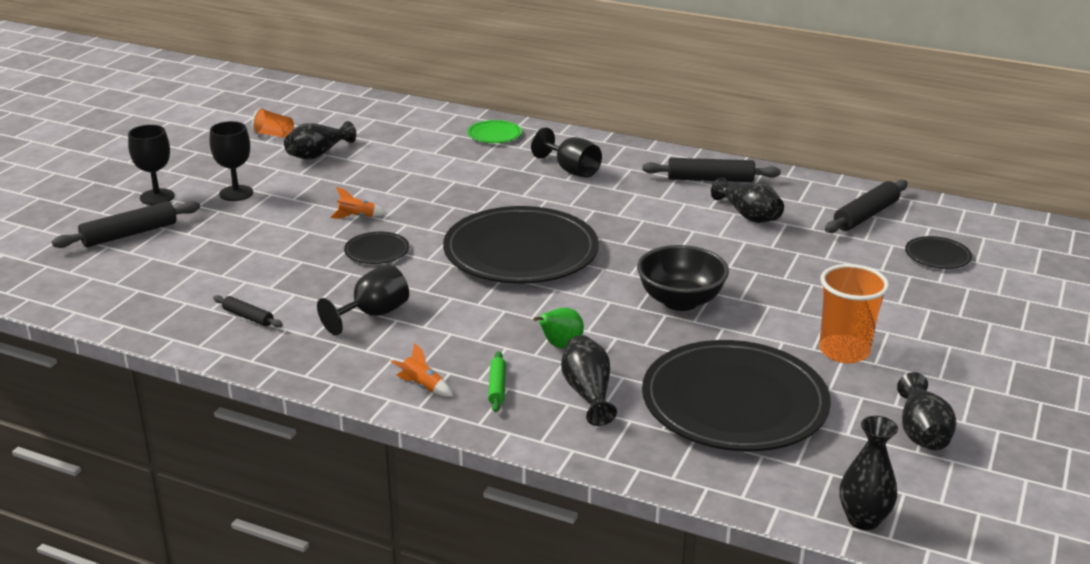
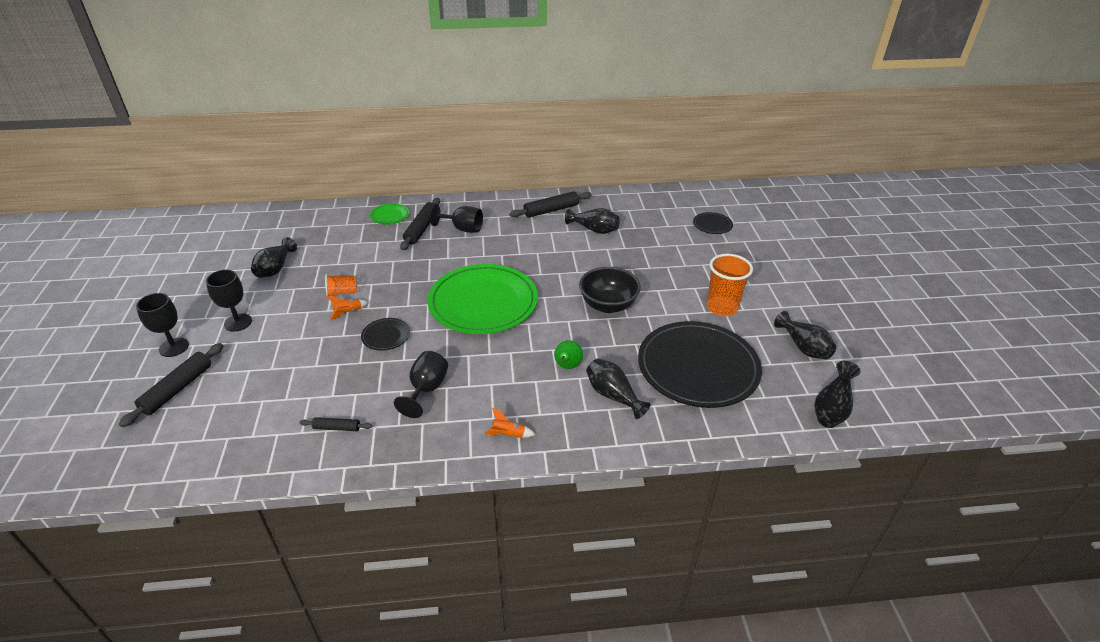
camera: 30 degrees left, 10 degrees up
orange cup [252,107,294,138] -> orange cup moved to [325,274,357,296]
black plate [443,206,599,284] -> green plate [427,264,538,334]
green rolling pin [488,351,506,412] -> none
black rolling pin [825,180,908,233] -> black rolling pin moved to [400,198,440,250]

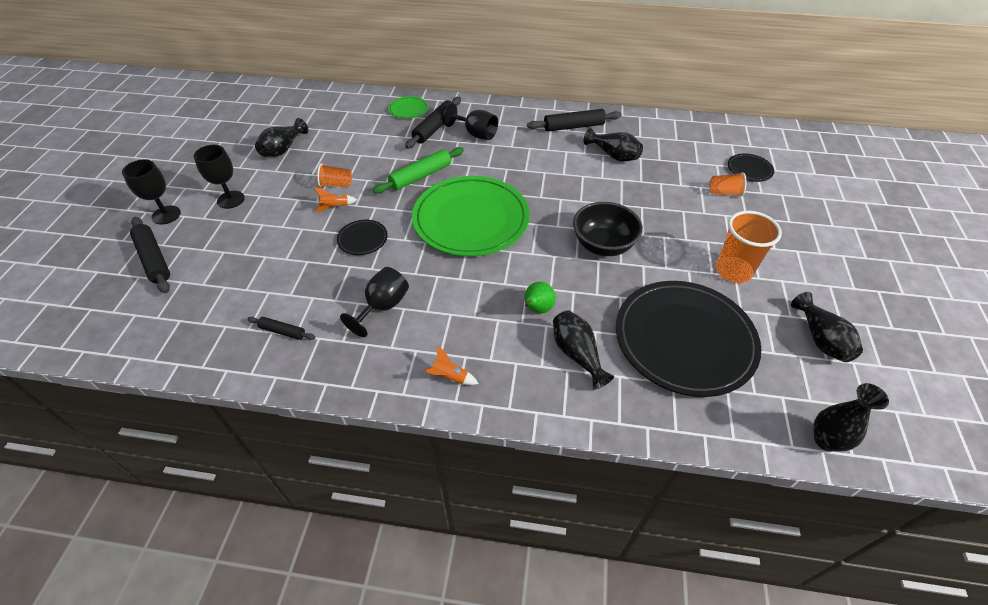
camera: 15 degrees right, 10 degrees up
black rolling pin [119,343,223,427] -> black rolling pin turned 75 degrees counterclockwise [130,217,170,293]
none -> green rolling pin [373,147,464,194]
none -> orange cup [710,172,746,196]

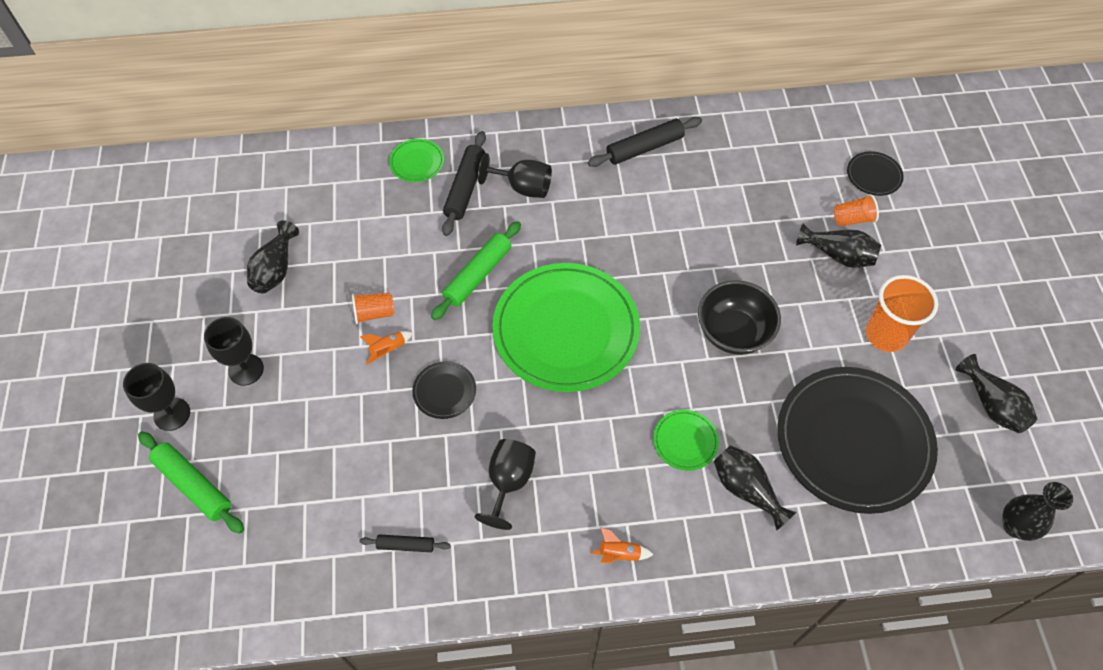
camera: 15 degrees left, 10 degrees up
black rolling pin [130,217,170,293] -> green rolling pin [138,431,244,534]
green pear [524,282,556,313] -> green plate [653,410,719,471]
black vase [584,128,643,162] -> black vase moved to [796,223,881,268]

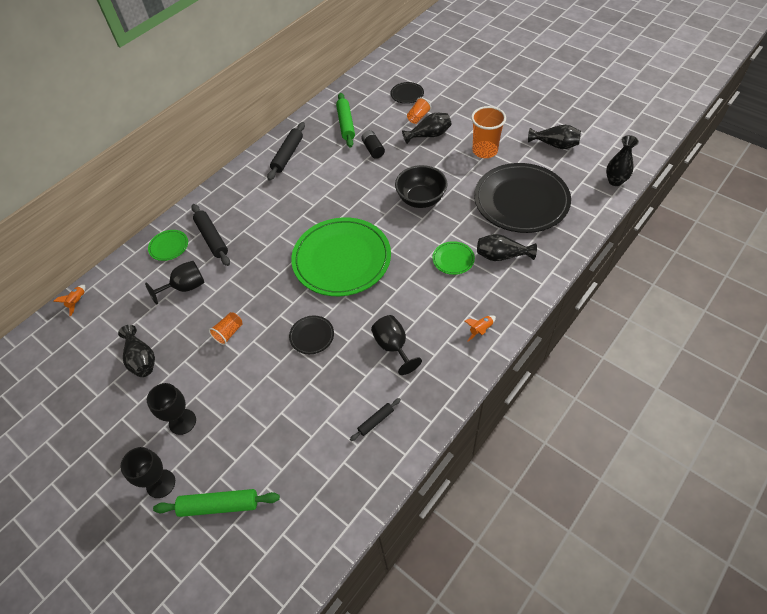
camera: 40 degrees left, 5 degrees down
orange rocket [360,331,413,365] -> orange rocket moved to [53,285,86,317]
green rolling pin [431,221,521,320] -> green rolling pin moved to [336,93,355,148]
black goblet [478,153,552,198] -> black goblet moved to [145,261,205,304]
none -> black battery [361,130,385,159]

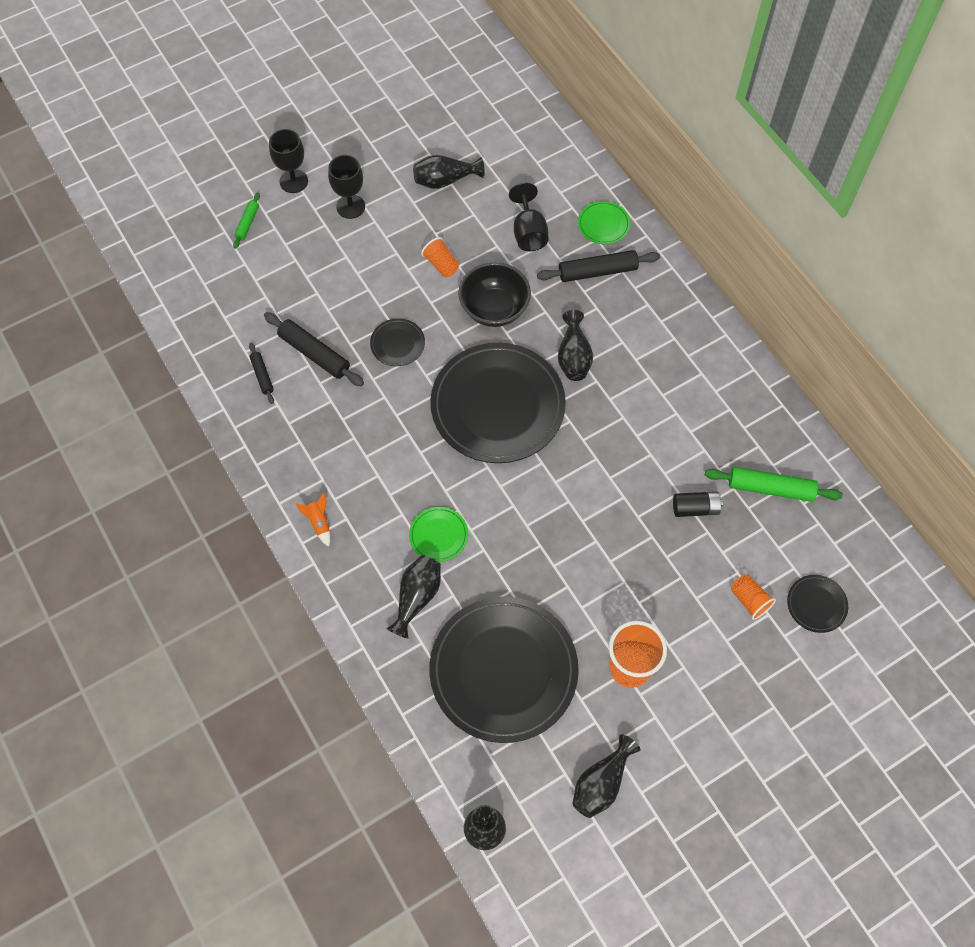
camera: 105 degrees right, 10 degrees up
orange rocket [53,285,86,317] -> none
green rolling pin [153,489,280,517] -> green rolling pin [233,193,260,249], size x0.56
black rolling pin [267,122,305,181] -> black rolling pin moved to [264,312,364,386]
green plate [291,217,391,296] -> black plate [430,343,566,463]
black goblet [371,315,422,375] -> none
black bowl [395,165,448,208] -> black bowl moved to [458,262,531,327]
black vase [402,113,451,144] -> black vase moved to [558,310,593,381]

